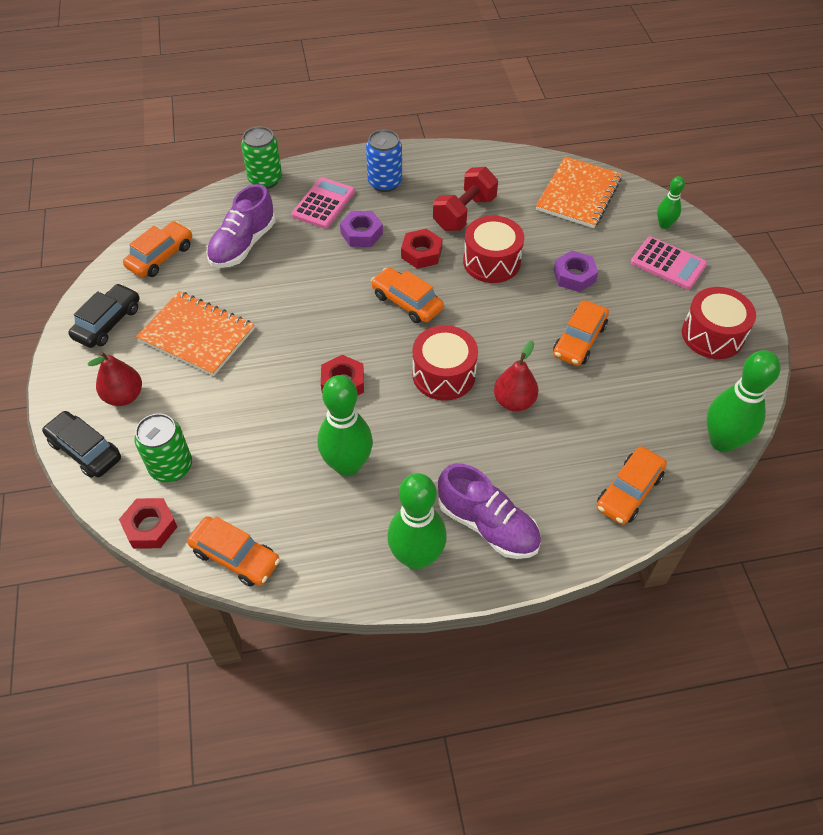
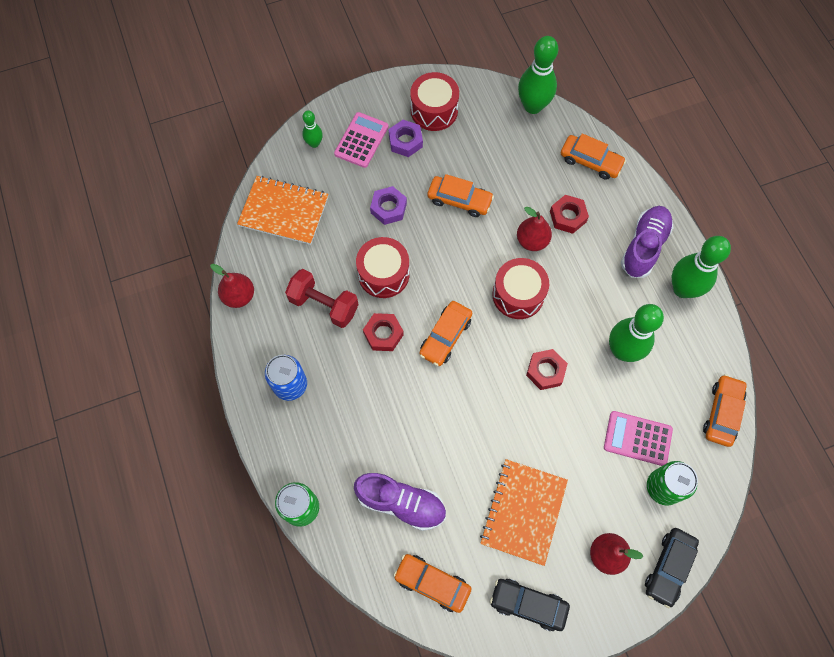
camera: 100 degrees left, 15 degrees up
red nut [119,498,177,549] -> red nut moved to [550,195,589,234]
pink calculator [292,177,355,229] -> pink calculator moved to [604,411,673,466]
purple nut [340,211,383,247] -> purple nut moved to [389,120,423,157]
none -> red pear [210,264,254,308]

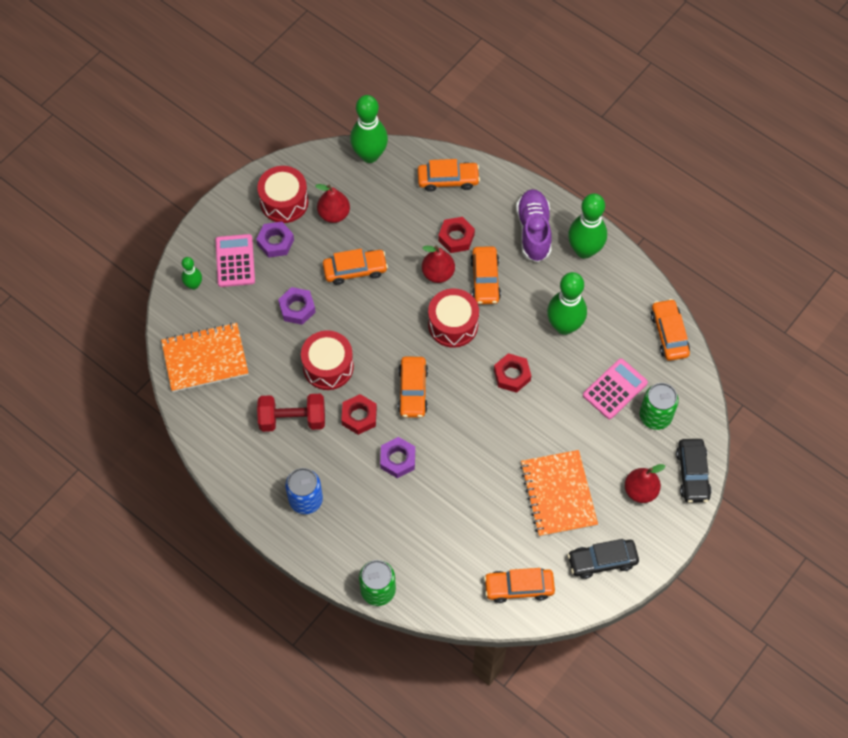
camera: 30 degrees left, 5 degrees down
red pear [210,264,254,308] -> red pear moved to [315,184,350,223]
purple shoe [354,473,446,531] -> none
pink calculator [604,411,673,466] -> pink calculator turned 150 degrees clockwise [583,358,648,419]
none -> purple nut [380,437,415,478]
none -> orange car [470,246,501,304]

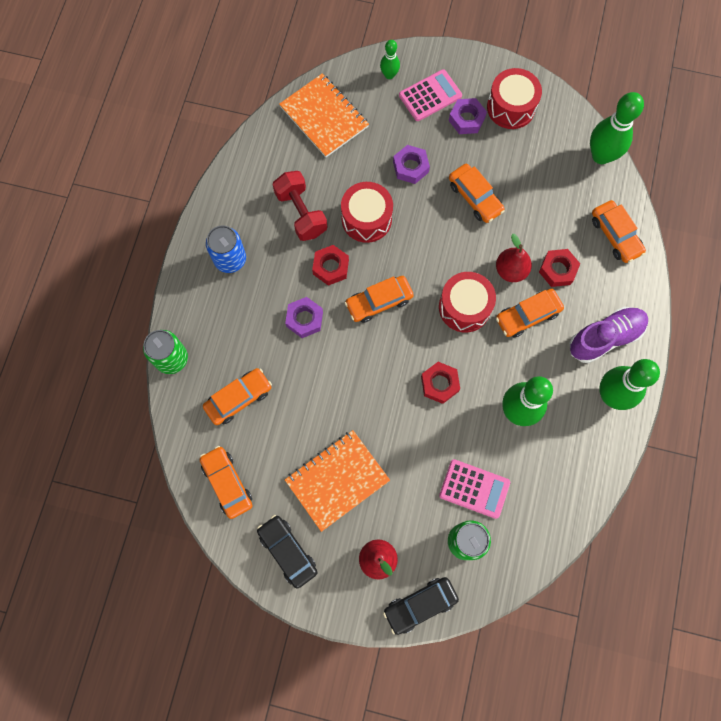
camera: 65 degrees right, 10 degrees up
red pear [315,184,350,223] -> none
orange car [651,299,690,361] -> orange car moved to [203,368,272,425]

